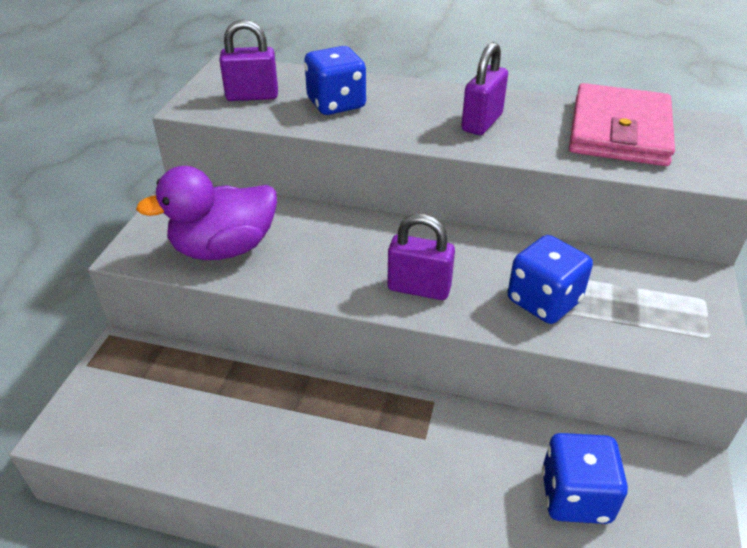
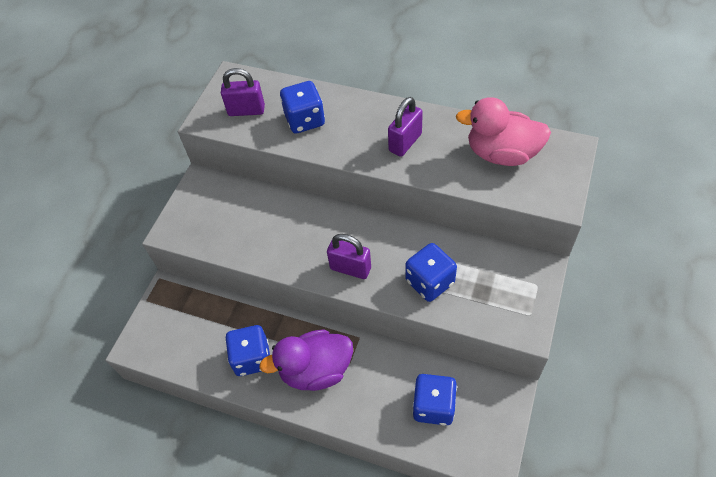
camera: 10 degrees right, 15 degrees up
purple duck [136,166,277,260] -> purple duck moved to [259,329,353,391]
pink wallet [569,83,675,166] -> pink duck [456,97,551,166]
none -> blue dice [225,325,270,376]

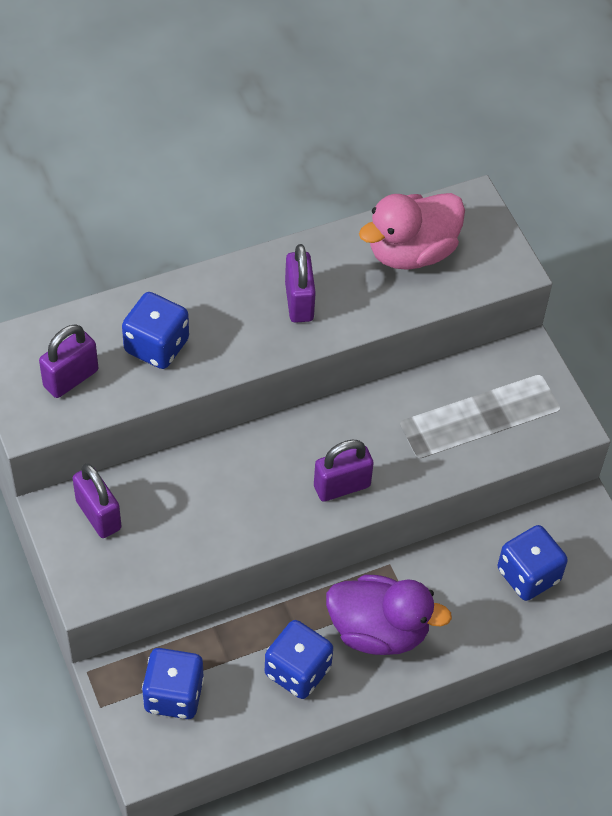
camera: 50 degrees left, 0 degrees up
purple duck [259,329,353,391] -> purple duck turned 105 degrees counterclockwise [326,575,452,655]
blue dice [405,243,457,302] -> blue dice moved to [142,648,204,719]
none -> purple padlock [73,464,121,538]

